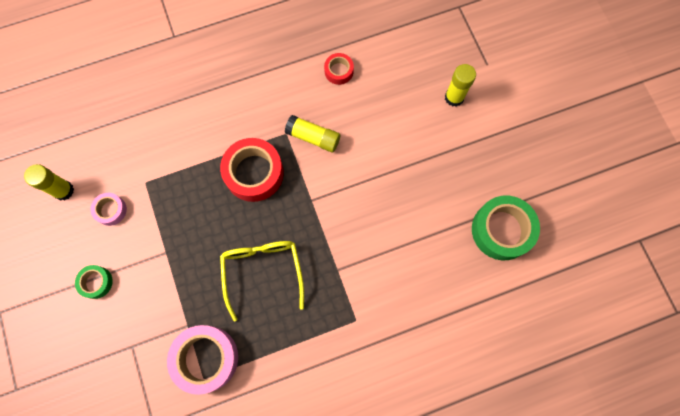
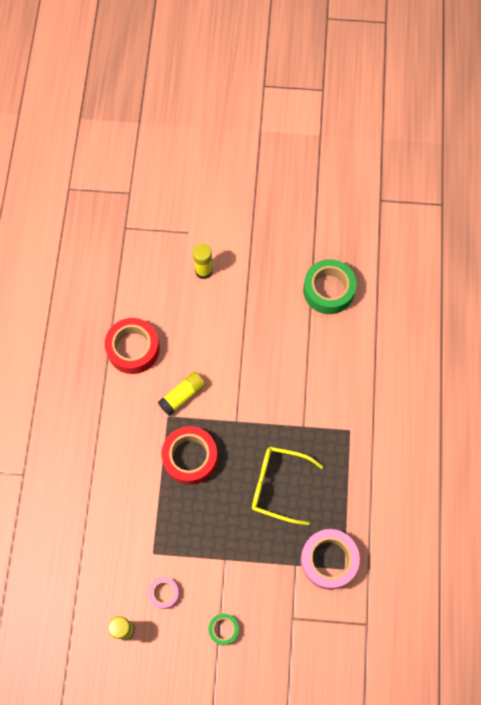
camera: 65 degrees left, 5 degrees down
red tape [324,53,354,85] -> red tape [105,318,160,374], size x1.93

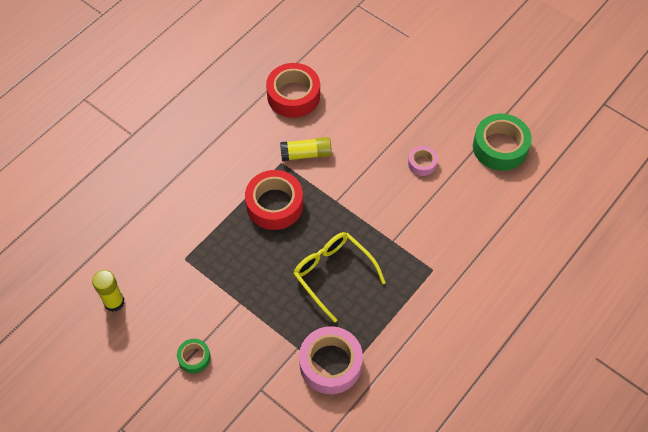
camera: 35 degrees right, 10 degrees down
pink tape [149,577,179,609] -> pink tape moved to [408,146,438,176]
yellow glue stick [193,244,213,279] -> none

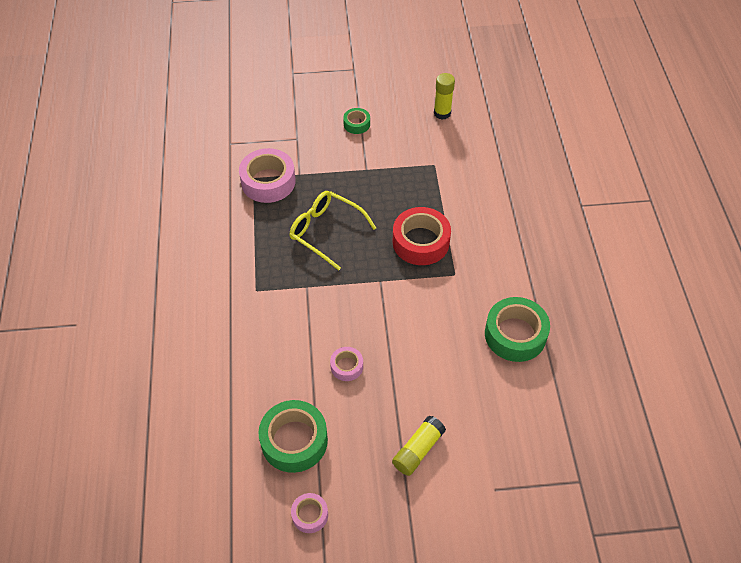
camera: 135 degrees right, 5 degrees down
red tape [266,63,320,118] -> green tape [485,297,550,362]
yellow glue stick [280,137,332,161] -> yellow glue stick moved to [392,416,446,476]
yellow glasses [293,232,386,323] -> yellow glasses turned 150 degrees counterclockwise [290,191,376,270]
none -> pink tape [291,493,328,533]

